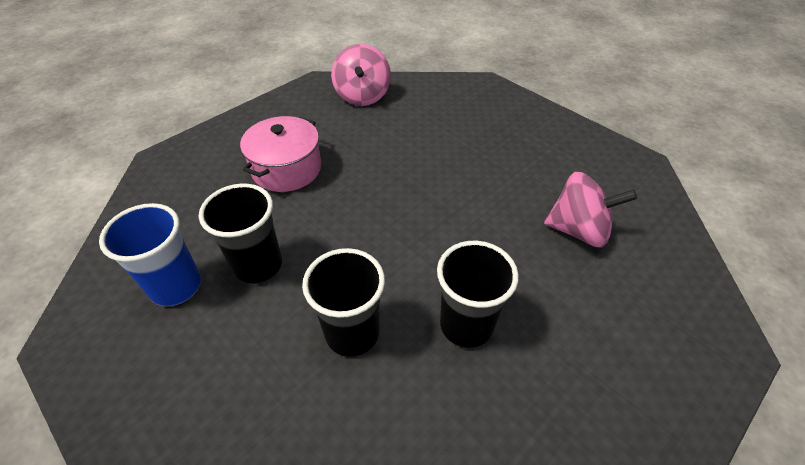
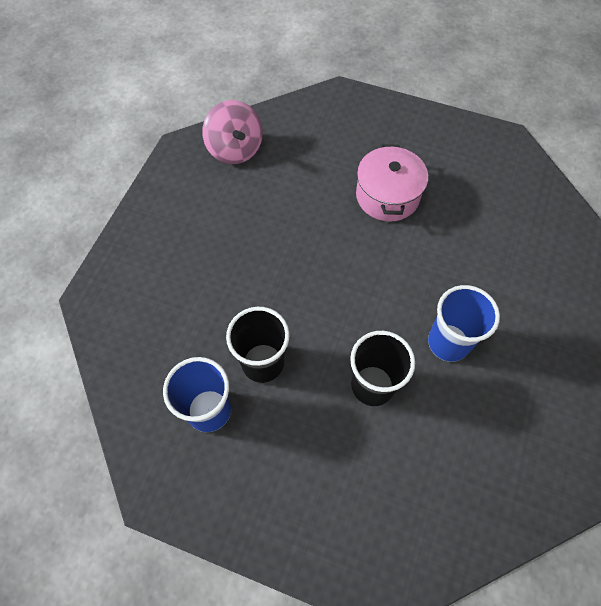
camera: 25 degrees left, 15 degrees up
pink pot [240,116,322,192] -> pink pot moved to [356,144,428,222]
black cup [437,241,519,348] -> blue cup [428,285,500,362]
pink spinning top [544,172,637,248] -> none

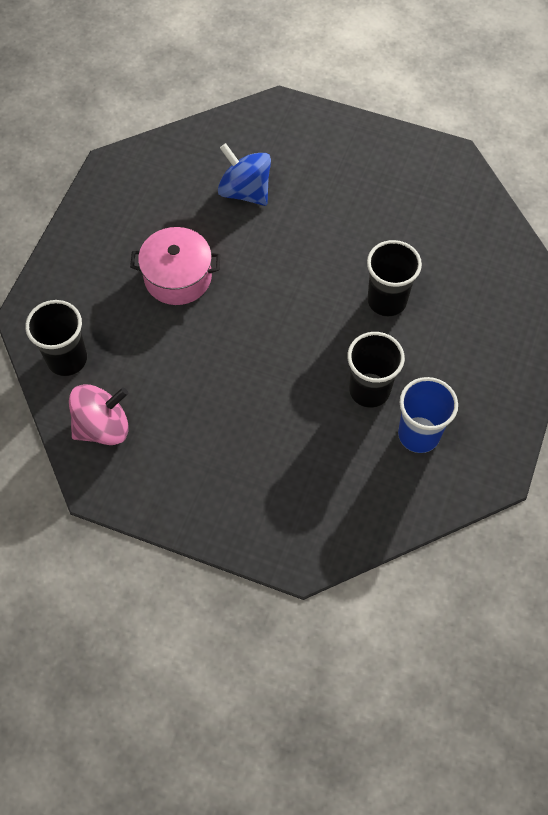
camera: 90 degrees left, 0 degrees up
blue cup [428,285,500,362] -> none
none -> black cup [25,300,87,376]
none -> blue spinning top [218,143,271,206]

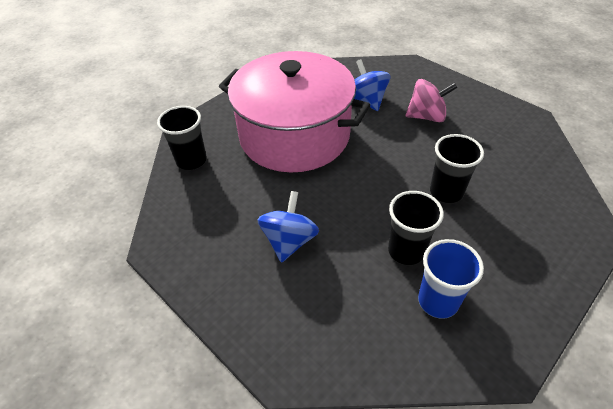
camera: 25 degrees right, 15 degrees down
pink spinning top [69,384,129,445] -> pink spinning top moved to [405,79,457,122]
pink pot [130,227,220,305] -> pink pot [219,51,370,172], size x2.17
none -> blue spinning top [257,191,319,263]

